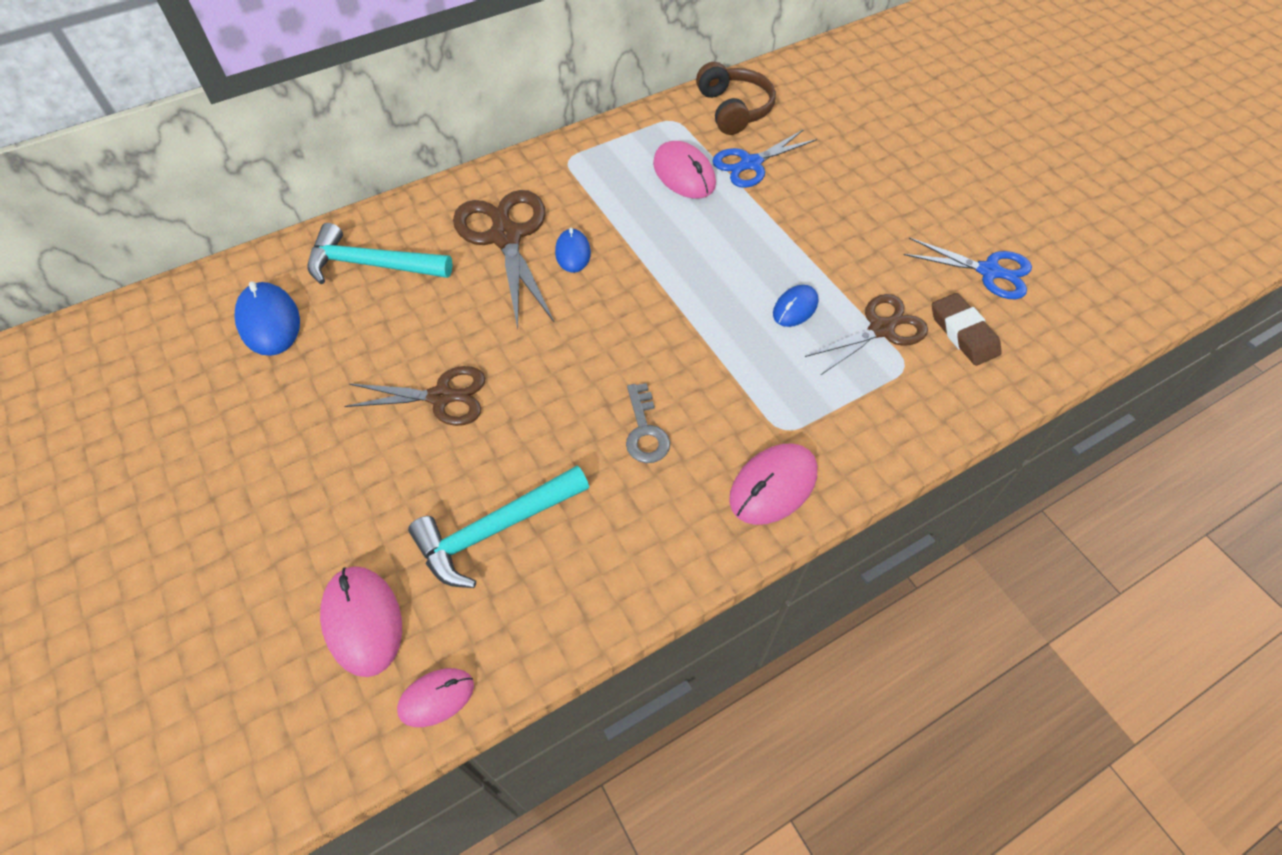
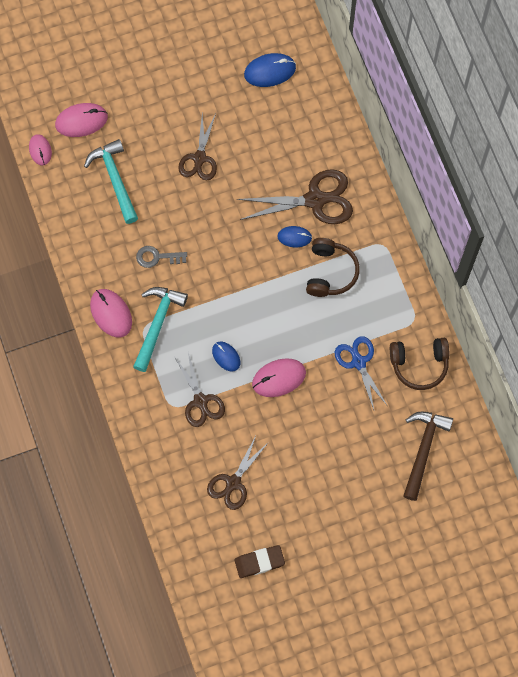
camera: 100 degrees right, 15 degrees up
turquoise hammer [307,223,452,284] -> turquoise hammer moved to [133,287,188,372]
pink mouse [653,141,716,199] -> pink mouse moved to [252,358,306,397]
blue scissors [904,237,1032,299] -> brown scissors [207,436,269,510]
brown eraser [932,293,1002,366] -> brown eraser moved to [235,545,285,578]
none -> brown headphones [306,238,360,297]
none -> brown hammer [403,412,453,501]

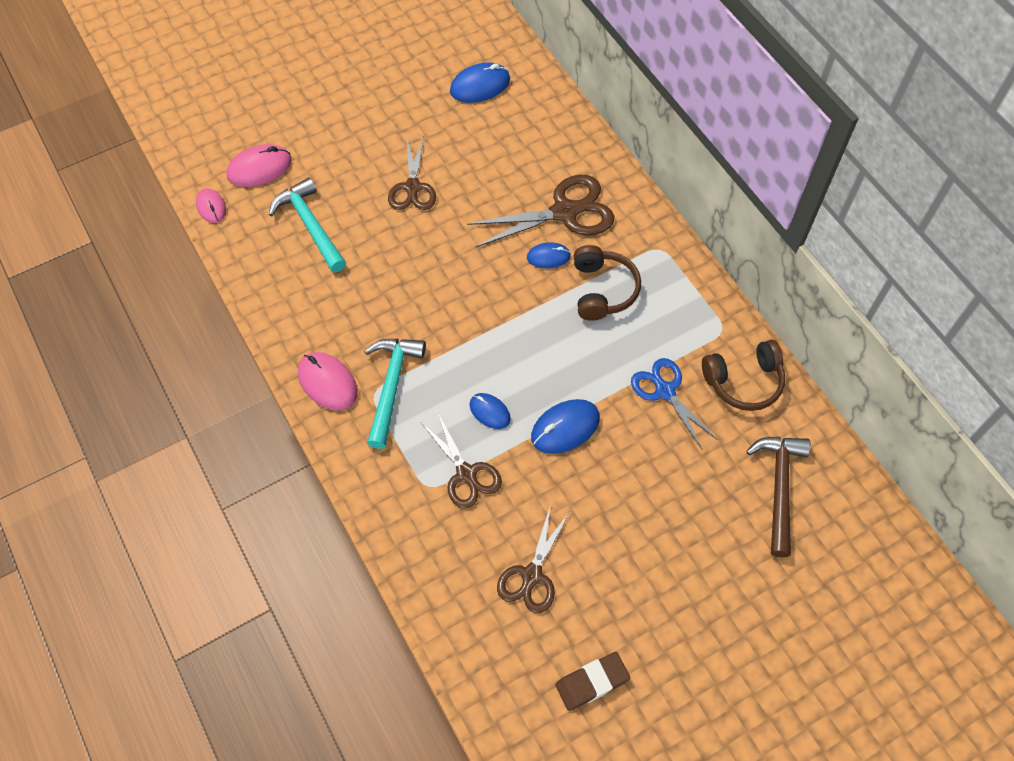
camera: 10 degrees left, 10 degrees down
grey key [136,246,187,268] -> none
pink mouse [252,358,306,397] -> blue mouse [531,399,600,454]

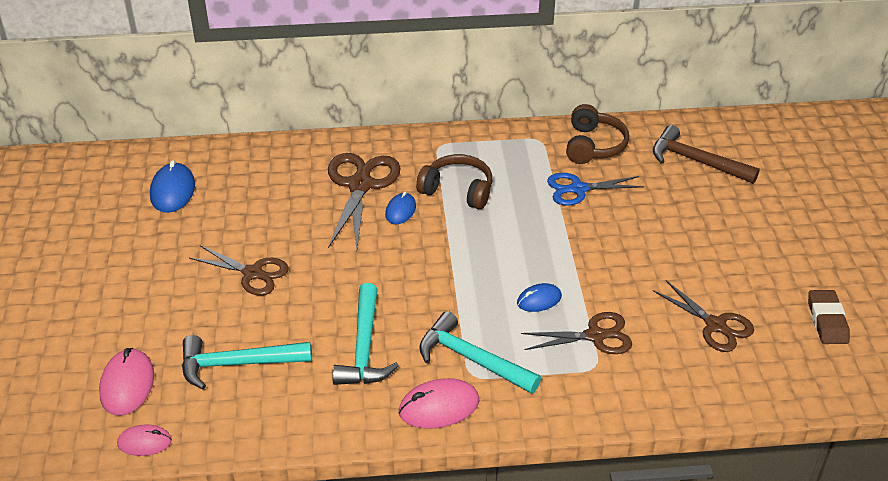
camera: 65 degrees left, 20 degrees down
blue mouse [531,399,600,454] -> none
none -> turquoise hammer [332,283,399,385]

